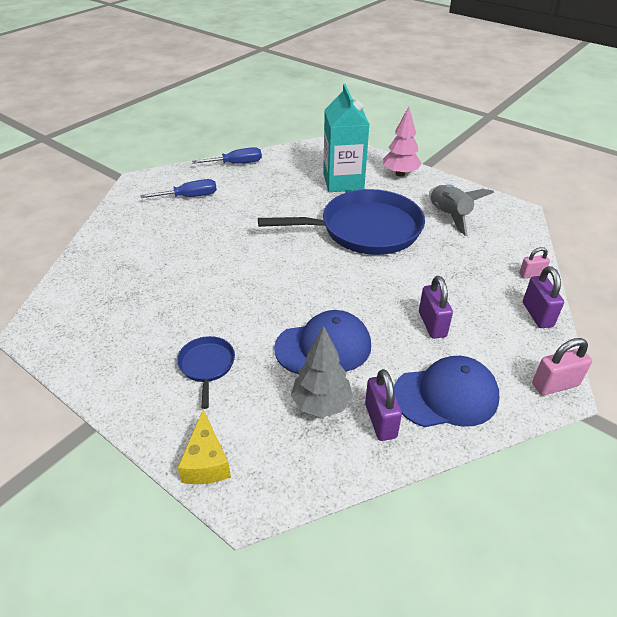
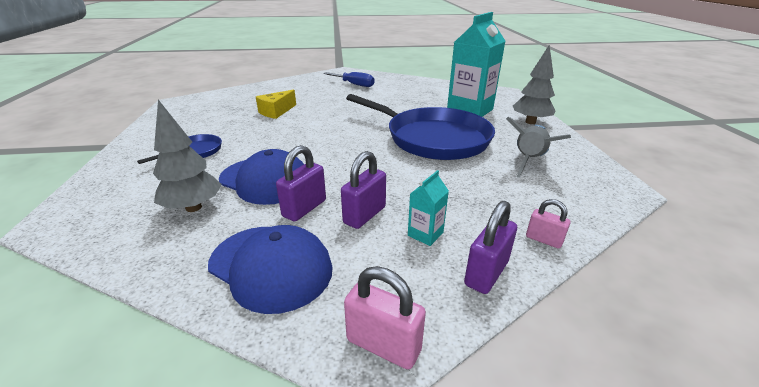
camera: 45 degrees right, 10 degrees down
yellow cheese [177,410,231,484] -> yellow cheese moved to [256,90,296,119]
blue screwdriver [192,147,262,164] -> none
purple padlock [365,369,402,441] -> purple padlock moved to [276,145,326,221]
pink tree [383,106,422,177] -> grey tree [513,45,556,124]
none -> turquoise carton [408,170,449,246]

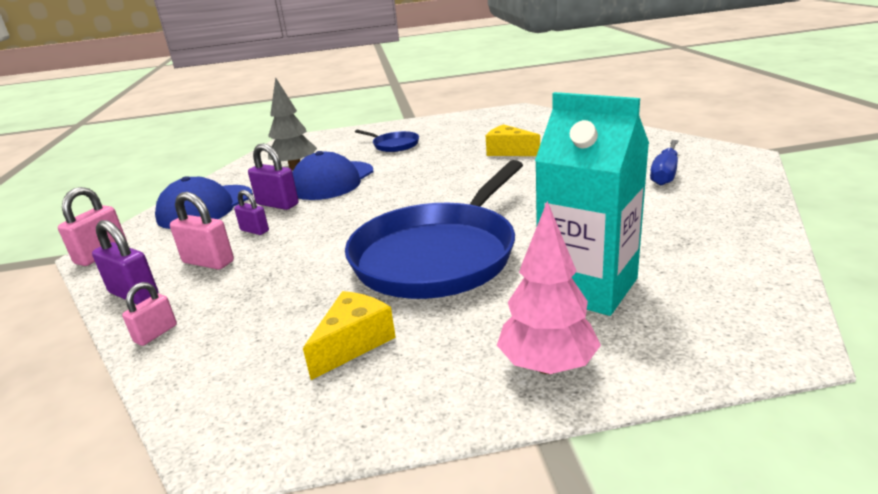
camera: 90 degrees right, 5 degrees down
purple padlock [341,151,386,229] -> purple padlock [234,190,269,235], size x0.63
turquoise carton [408,170,449,246] -> pink padlock [170,192,234,269]
grey rocket [506,117,571,178] -> yellow cheese [303,291,396,380]
grey tree [513,45,556,124] -> pink tree [497,201,601,374]

